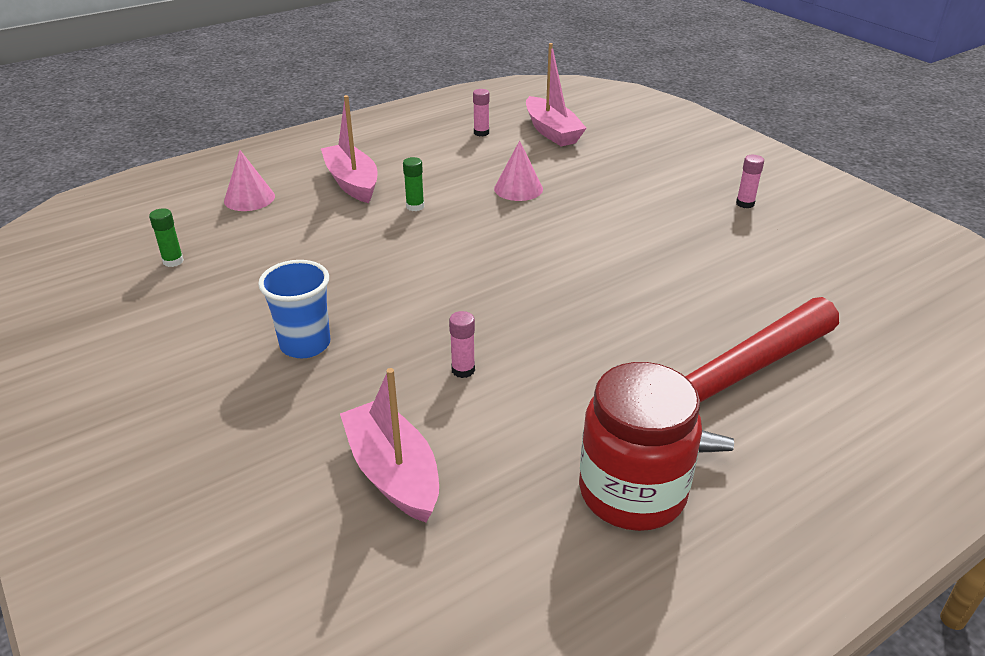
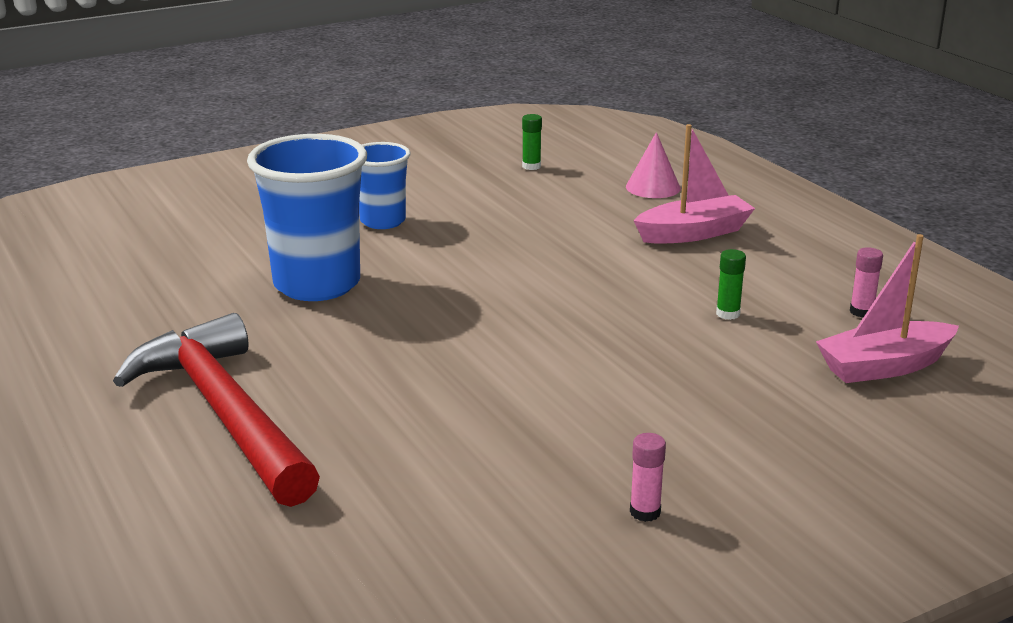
camera: 95 degrees right, 10 degrees down
pink boat [340,368,439,522] -> none
green glue stick [403,157,424,211] -> green glue stick moved to [716,249,746,320]
pink glue stick [449,311,475,378] -> blue cup [247,134,367,301]
pink cone [494,140,543,201] -> none
red jar [579,362,702,531] -> none

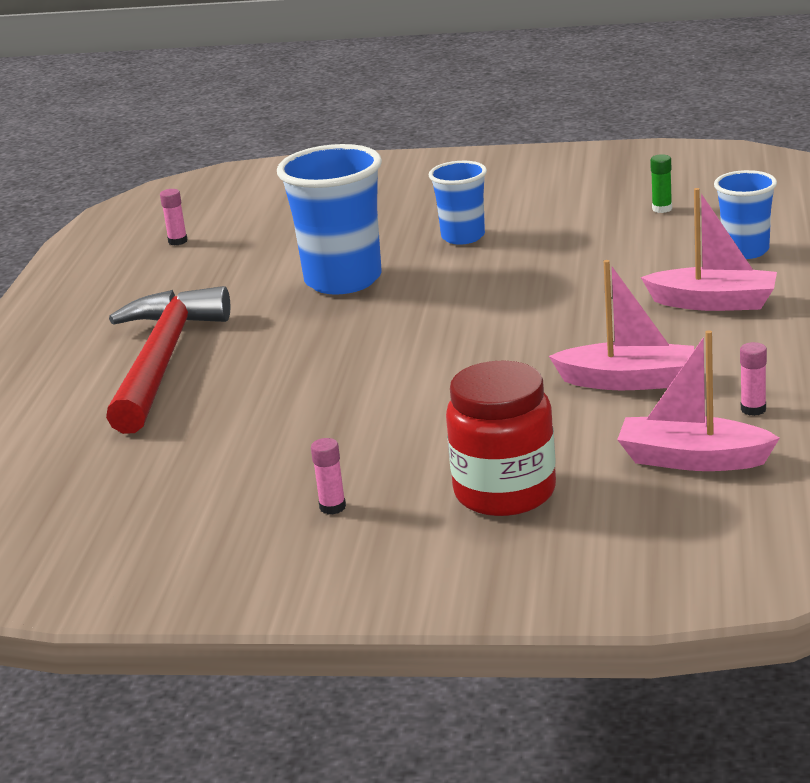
camera: 40 degrees right, 0 degrees up
pink cone [626,132,681,198] -> blue cup [714,170,777,259]
green glue stick [716,249,746,320] -> pink boat [549,260,694,390]
none -> pink glue stick [160,189,187,246]
none -> red jar [446,361,556,516]

